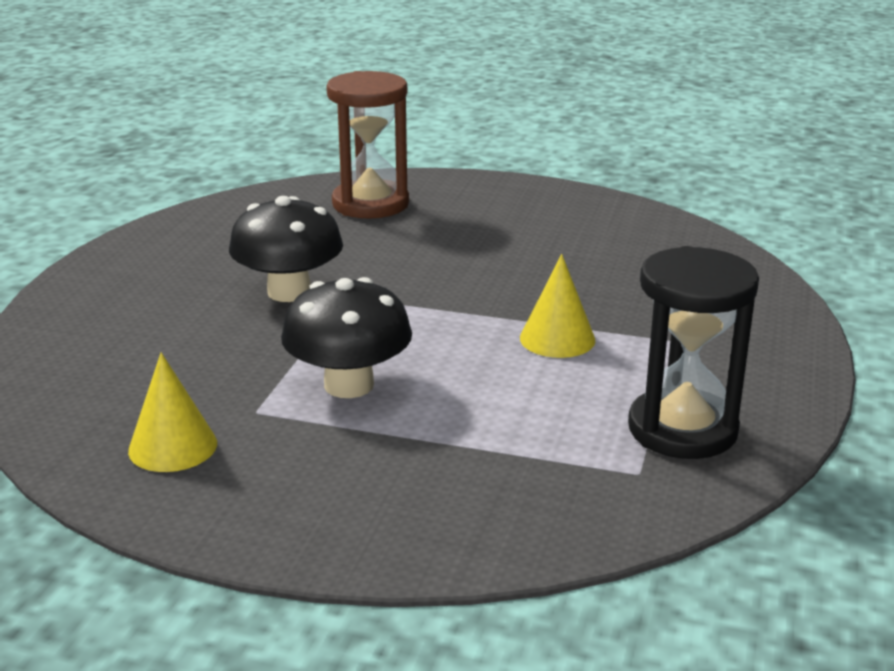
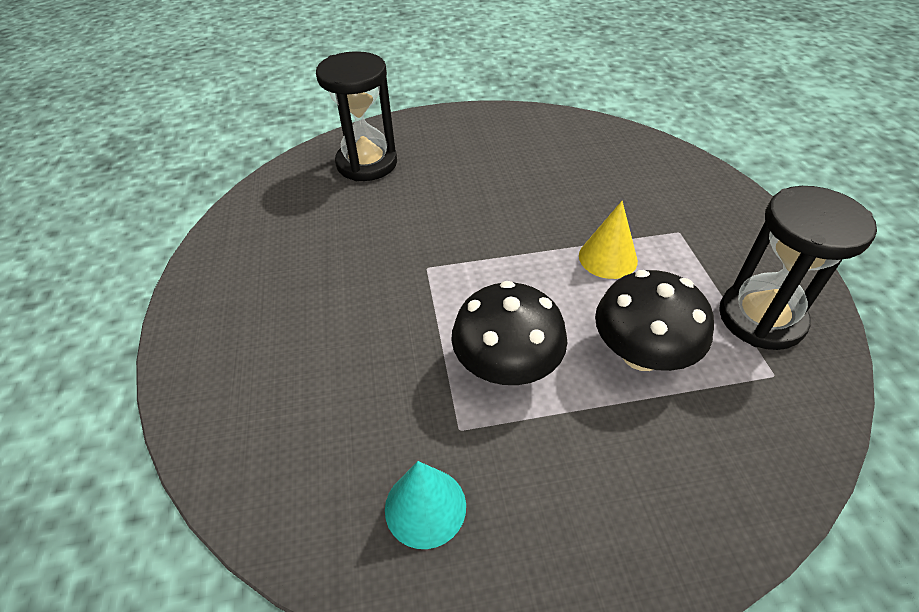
camera: 25 degrees left, 20 degrees up
yellow cone [128,352,217,472] -> turquoise cone [385,461,466,549]
black mushroom [229,196,343,302] -> black mushroom moved to [595,270,714,371]
brown hourglass [326,71,409,218] -> black hourglass [316,51,397,181]

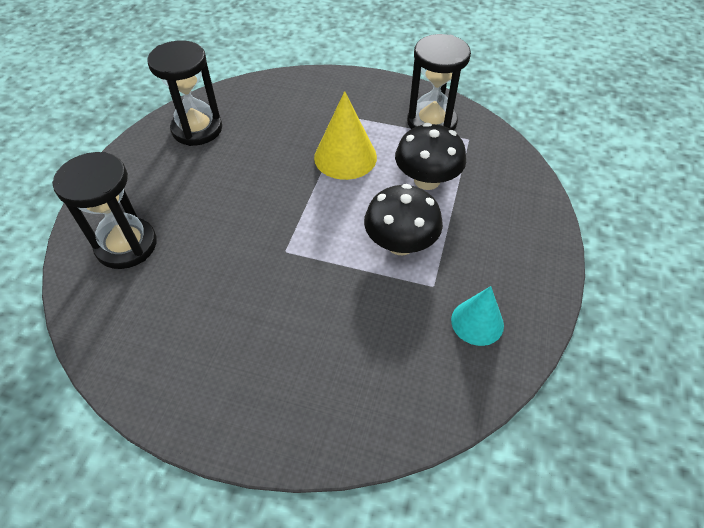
camera: 65 degrees left, 5 degrees up
yellow cone [579,201,638,279] -> yellow cone [314,91,377,180], size x1.52
none -> black hourglass [147,40,222,146]

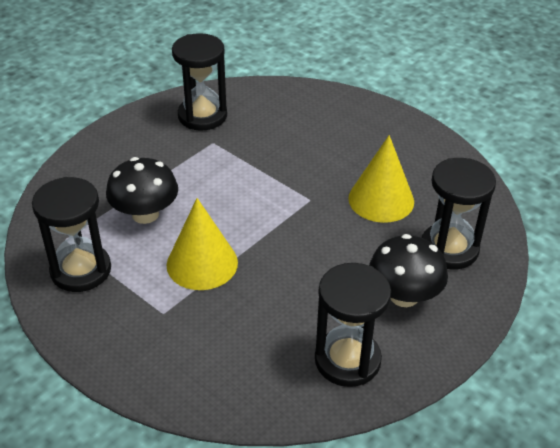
camera: 155 degrees left, 10 degrees down
black mushroom [364,184,443,255] -> black mushroom moved to [369,234,448,307]
turquoise cone [451,286,504,346] -> black hourglass [172,33,227,131]
none -> yellow cone [348,135,414,223]

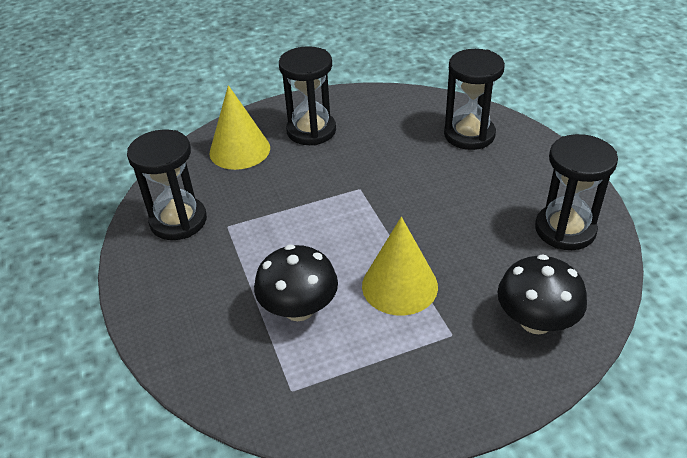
camera: 60 degrees left, 0 degrees up
black hourglass [32,177,111,292] -> black hourglass moved to [279,46,336,145]
yellow cone [348,135,414,223] -> yellow cone moved to [209,85,270,170]
black mushroom [369,234,448,307] -> black mushroom moved to [498,254,587,334]

